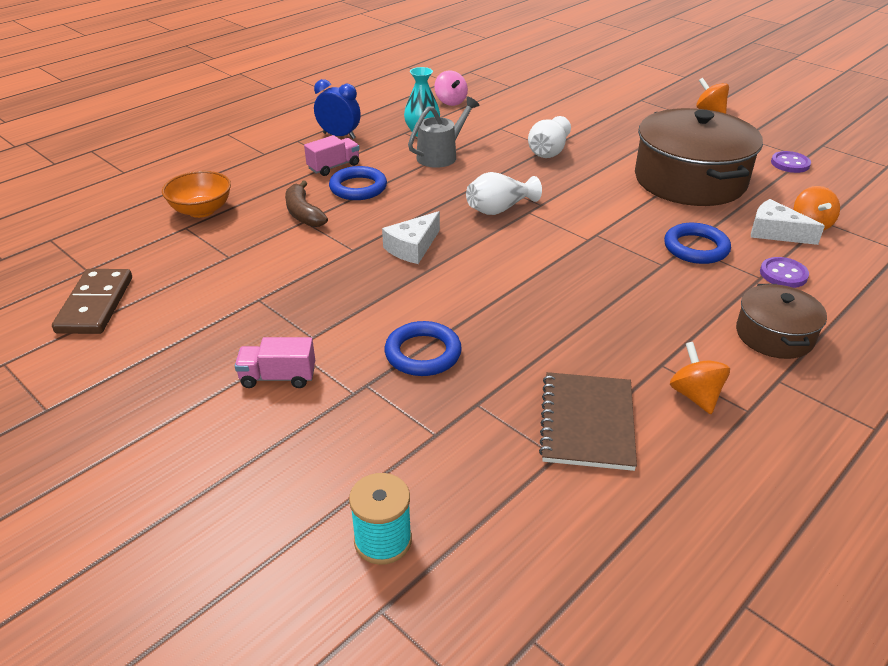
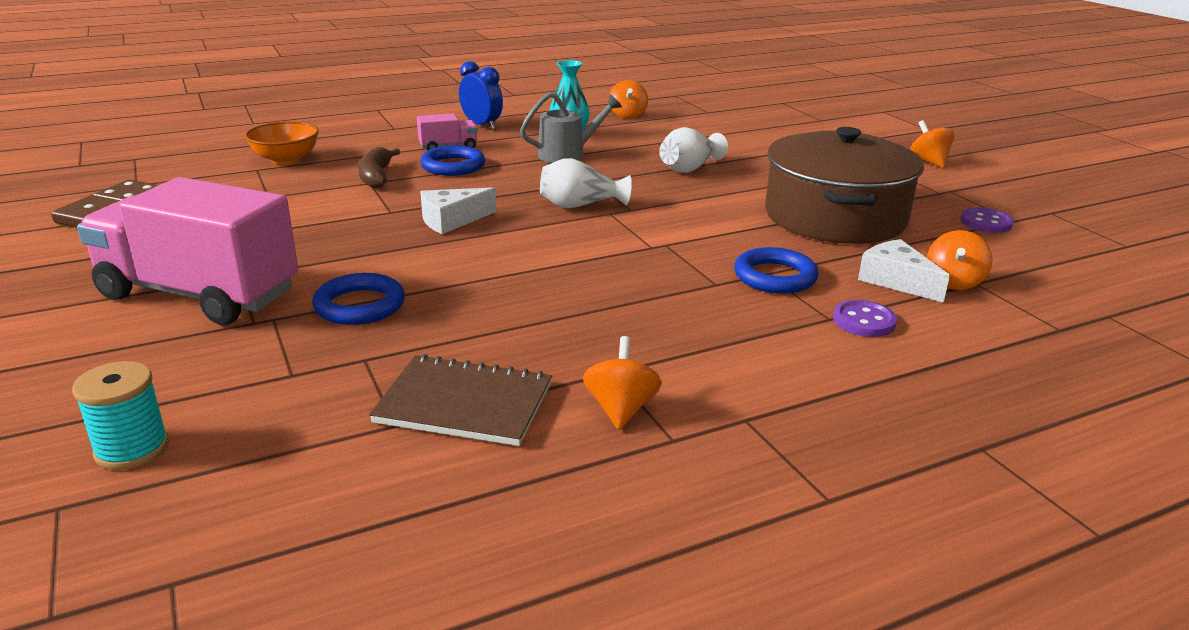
camera: 20 degrees right, 10 degrees down
pink truck [235,337,315,388] -> pink truck [77,177,298,325], size x2.38
pink spinning top [434,71,468,106] -> orange spinning top [610,80,648,119]
brown notebook [539,372,637,471] -> brown notebook turned 75 degrees clockwise [369,354,552,446]
brown pot [736,284,827,359] -> none

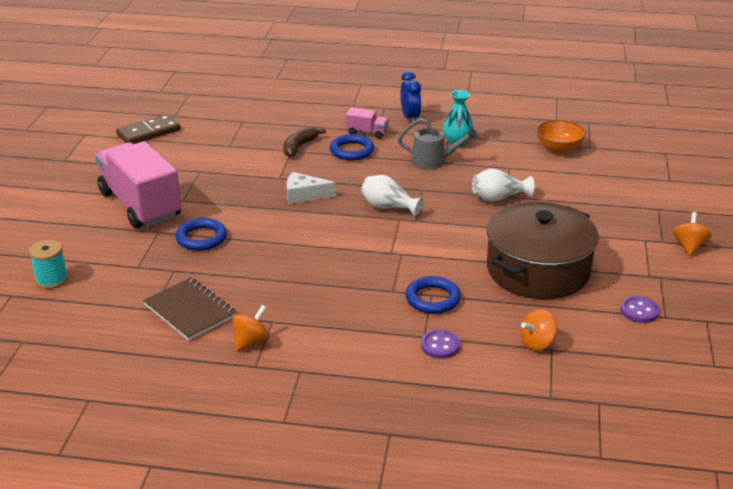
camera: 35 degrees right, 5 degrees up
orange bowl [245,121,319,165] -> orange bowl moved to [536,120,586,154]
orange spinning top [610,80,648,119] -> none
white cheese [858,239,950,303] -> none

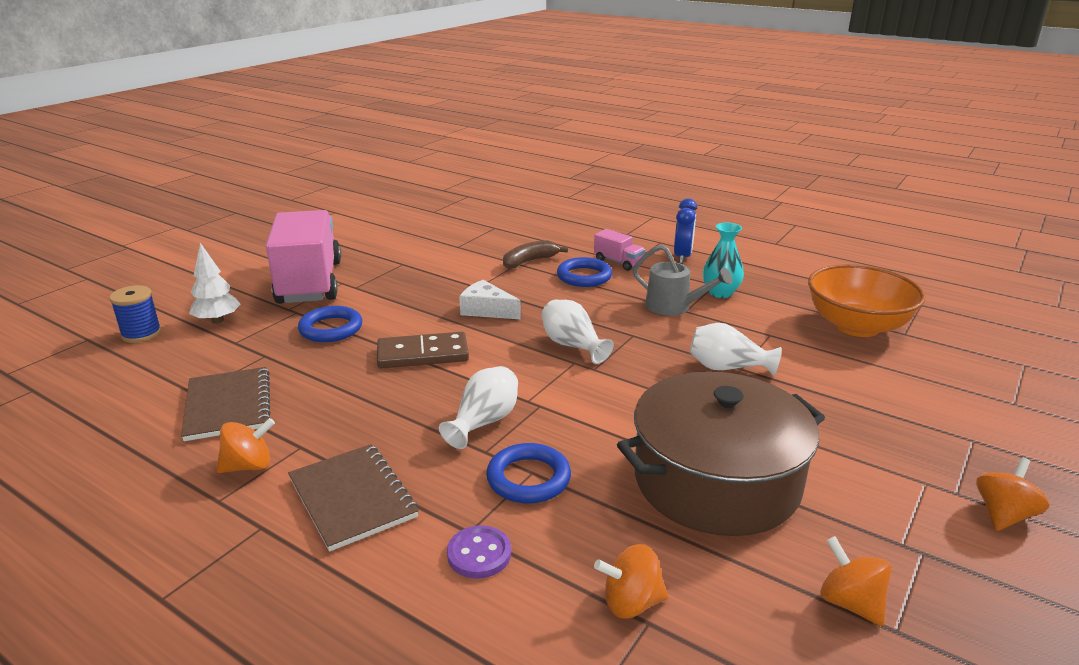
camera: 25 degrees right, 5 degrees down
turquoise spool [29,240,68,289] -> blue spool [109,285,162,343]
brown domino [116,114,181,144] -> brown domino moved to [377,332,469,368]
orange bowl [536,120,586,154] -> orange bowl [808,264,926,337], size x1.57
purple button [620,296,659,323] -> orange spinning top [820,536,892,627]
none -> white tree [189,243,240,324]
none -> brown notebook [288,444,419,552]
none -> white vase [439,366,518,449]

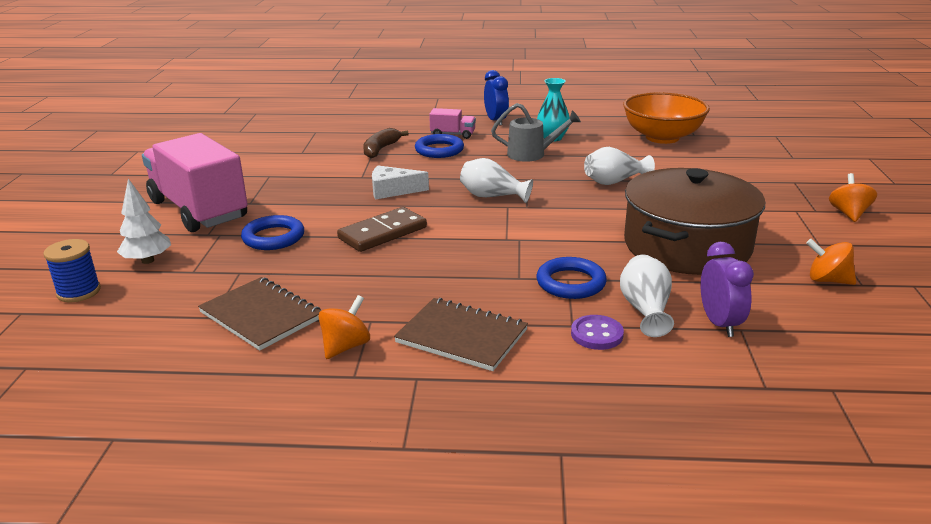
camera: 30 degrees left, 0 degrees up
white vase [439,366,518,449] -> white vase moved to [620,255,674,337]
orange spinning top [594,544,669,618] -> purple clock [701,242,754,337]

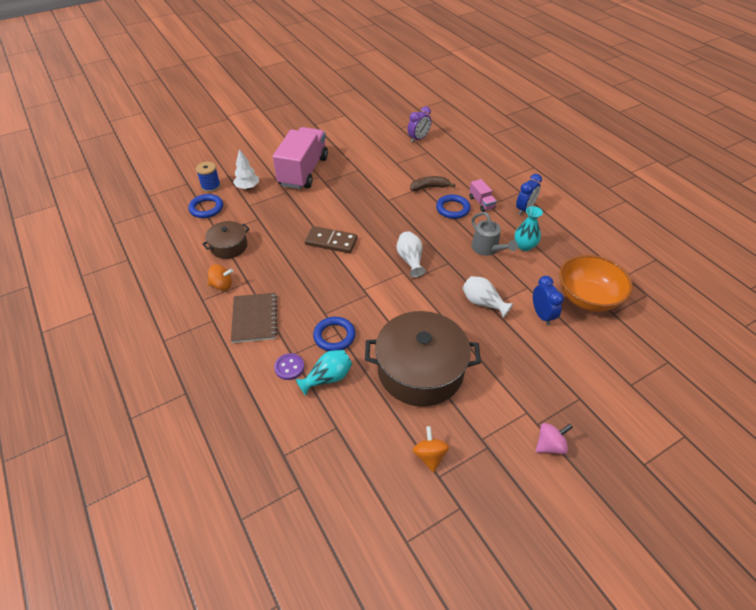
camera: 55 degrees right, 20 degrees up
brown notebook [198,277,321,351] -> brown pot [202,221,249,259]
blue ring [241,215,304,250] -> blue ring moved to [188,194,223,218]
white cheese [372,166,429,200] -> none
white vase [620,255,674,337] -> turquoise vase [295,350,352,396]
purple clock [701,242,754,337] -> purple clock moved to [408,106,431,143]
orange spinning top [829,173,877,222] -> pink spinning top [536,423,573,454]
none -> blue clock [533,276,564,326]

